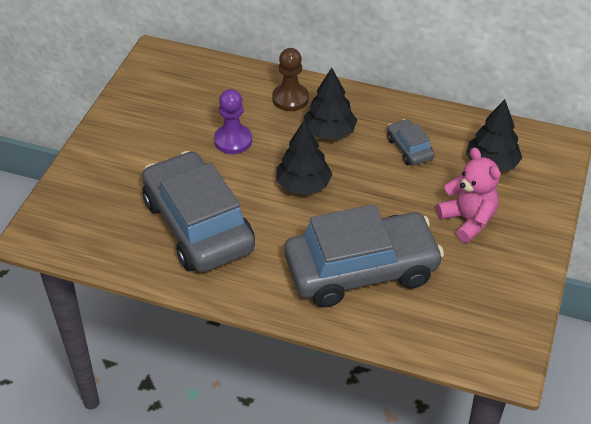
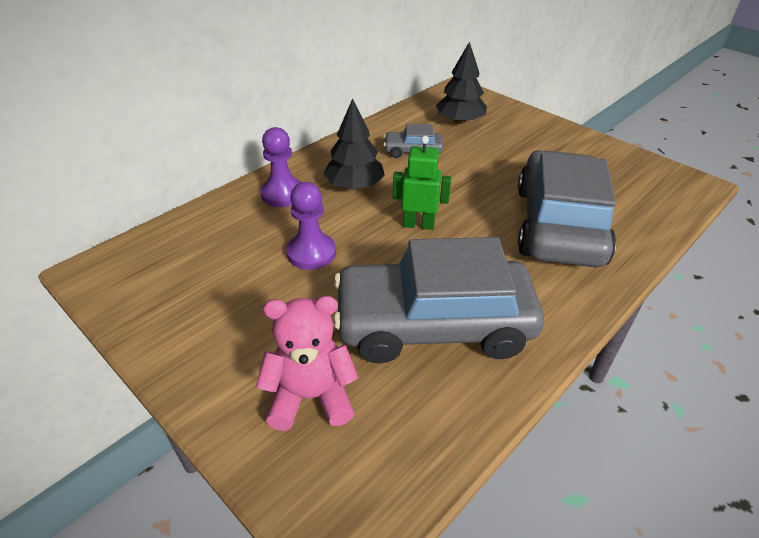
camera: 65 degrees left, 5 degrees down
brown pawn [272,48,309,111] -> purple pawn [260,127,301,207]
black tree [276,121,332,195] -> green robot [393,136,451,230]
pink teddy bear [436,147,500,243] -> pink teddy bear moved to [256,296,359,431]

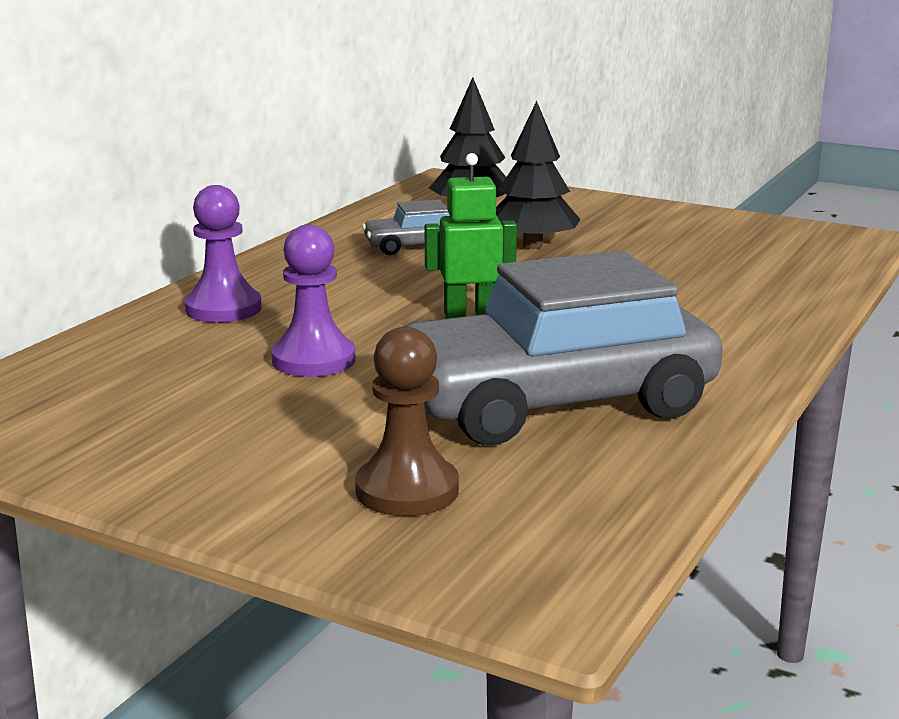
camera: 15 degrees left, 20 degrees down
pink teddy bear [256,296,359,431] -> brown pawn [355,327,459,516]
black tree [324,98,385,190] -> black tree moved to [496,101,581,249]
grey car [518,150,616,267] -> none

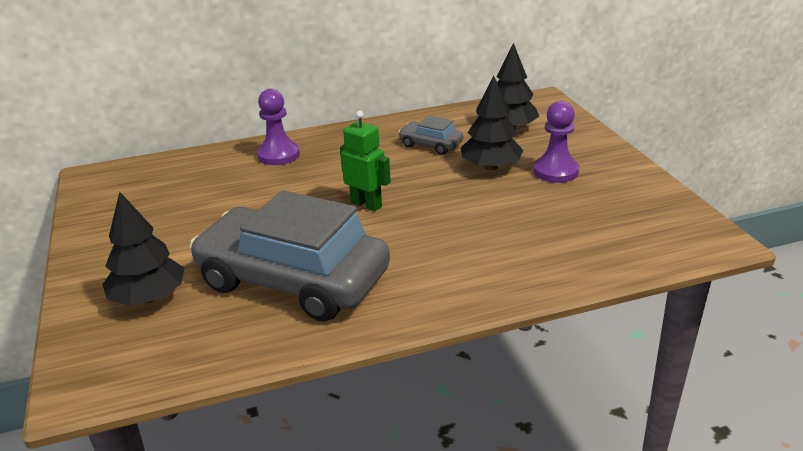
camera: 45 degrees right, 10 degrees up
purple pawn [271,225,356,377] -> purple pawn moved to [533,101,579,183]
brown pawn [355,327,459,516] -> black tree [102,192,184,306]

